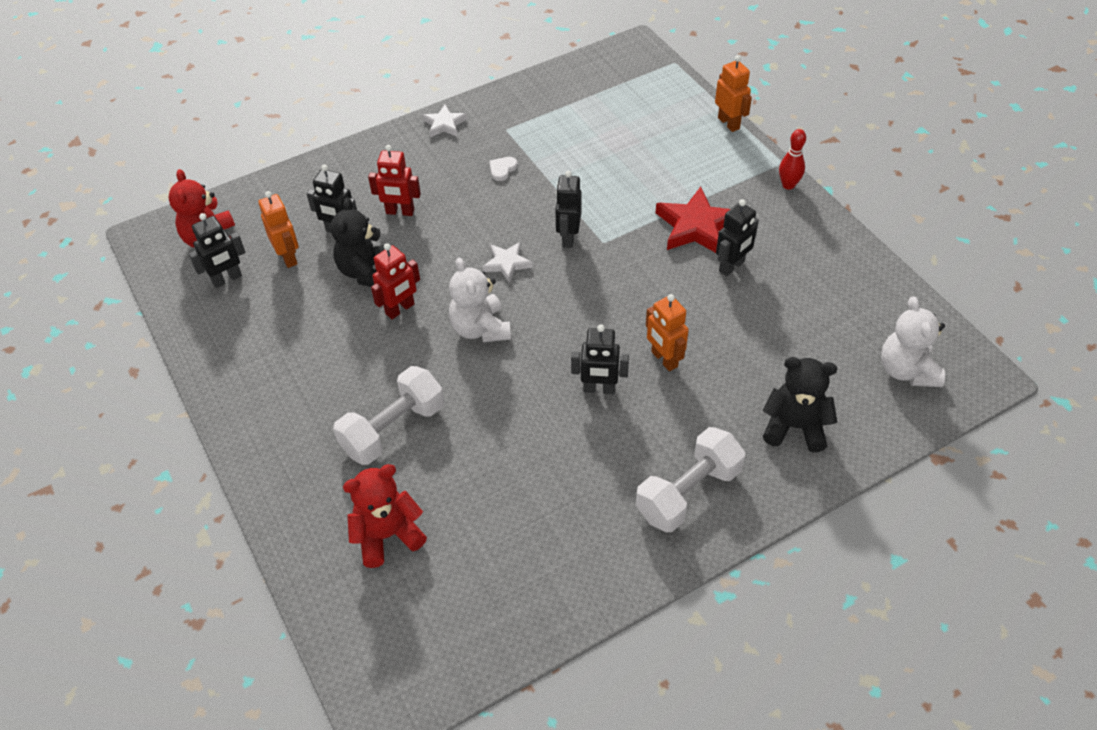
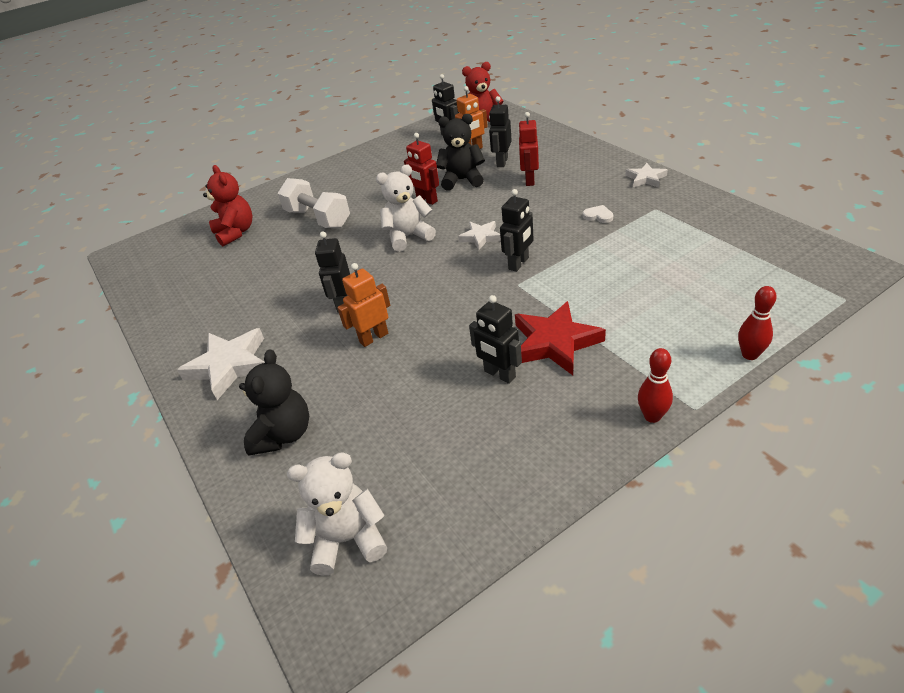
camera: 90 degrees right, 10 degrees down
black robot [555,171,582,248] -> black robot turned 120 degrees clockwise [500,189,534,272]
white dumbbell [636,427,745,532] -> white star [177,328,265,400]
orange robot [715,55,752,132] -> red bowling pin [738,286,777,360]

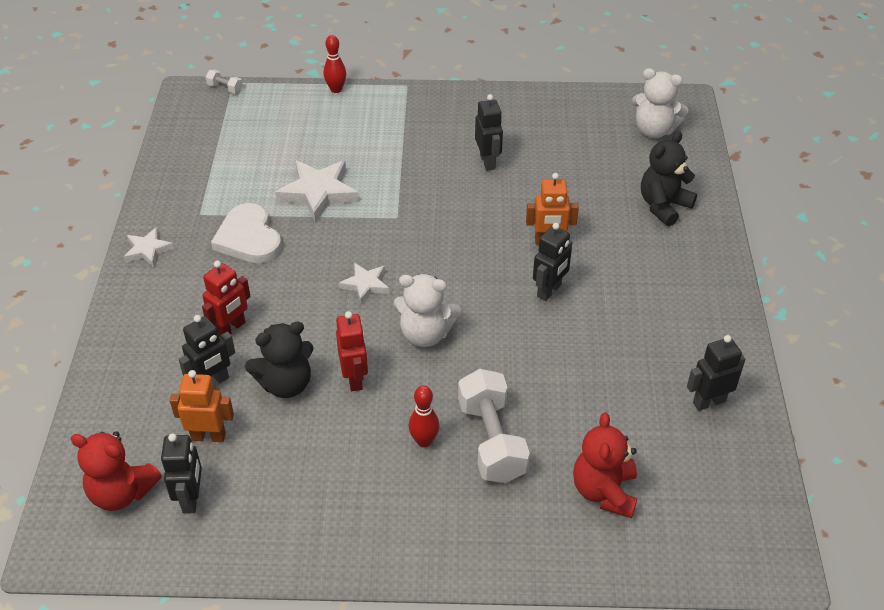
camera: 150 degrees left, 5 degrees up
white star [177,328,265,400] -> white star moved to [275,160,359,222]
black teddy bear [436,114,485,190] -> black teddy bear turned 60 degrees counterclockwise [245,321,314,398]
black robot [500,189,534,272] -> black robot moved to [687,335,745,411]
red star [515,301,606,375] -> none
white heart [582,205,613,223] -> white heart [211,203,282,264], size x2.26
red bowling pin [638,348,673,423] -> red bowling pin moved to [409,385,440,447]
none -> white dumbbell [206,70,243,93]

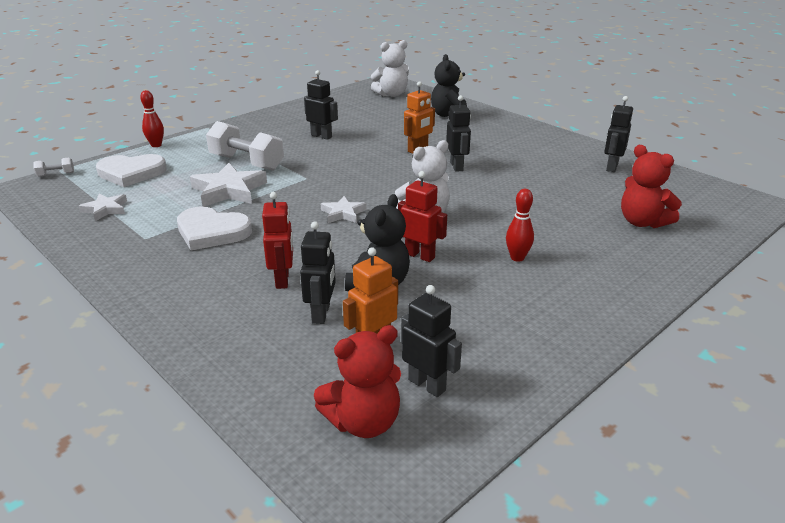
camera: 45 degrees left, 15 degrees down
white star [124,227,174,267] -> white star moved to [79,194,127,221]
white dumbbell [458,369,530,483] -> white dumbbell moved to [206,121,284,171]
none -> white heart [96,154,167,187]

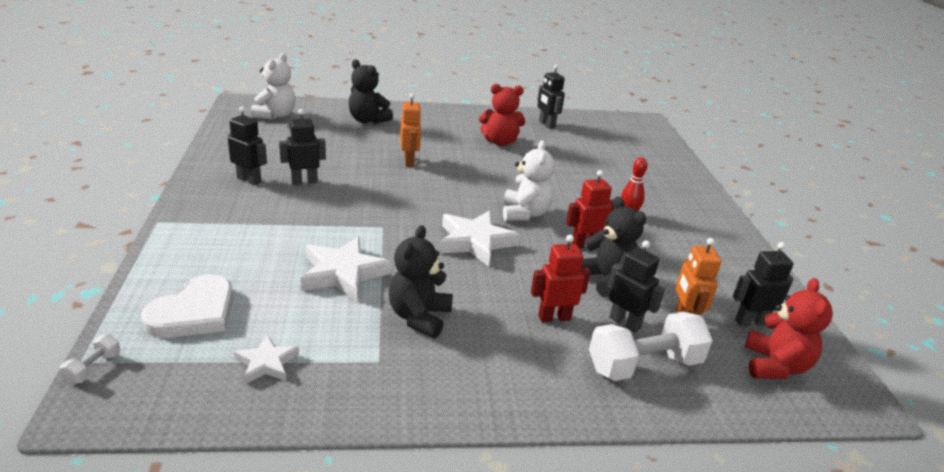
camera: 55 degrees left, 0 degrees up
red bowling pin [140,90,164,147] -> none
white heart [177,206,252,250] -> black teddy bear [389,225,453,338]
white dumbbell [206,121,284,171] -> white dumbbell moved to [589,312,713,381]
red robot [262,192,293,289] -> red robot turned 45 degrees counterclockwise [531,235,590,323]
white star [321,196,367,223] -> white star [439,210,520,267], size x1.74
black robot [446,95,471,172] -> black robot moved to [228,106,267,185]
red teddy bear [621,145,682,228] -> red teddy bear moved to [479,84,525,146]

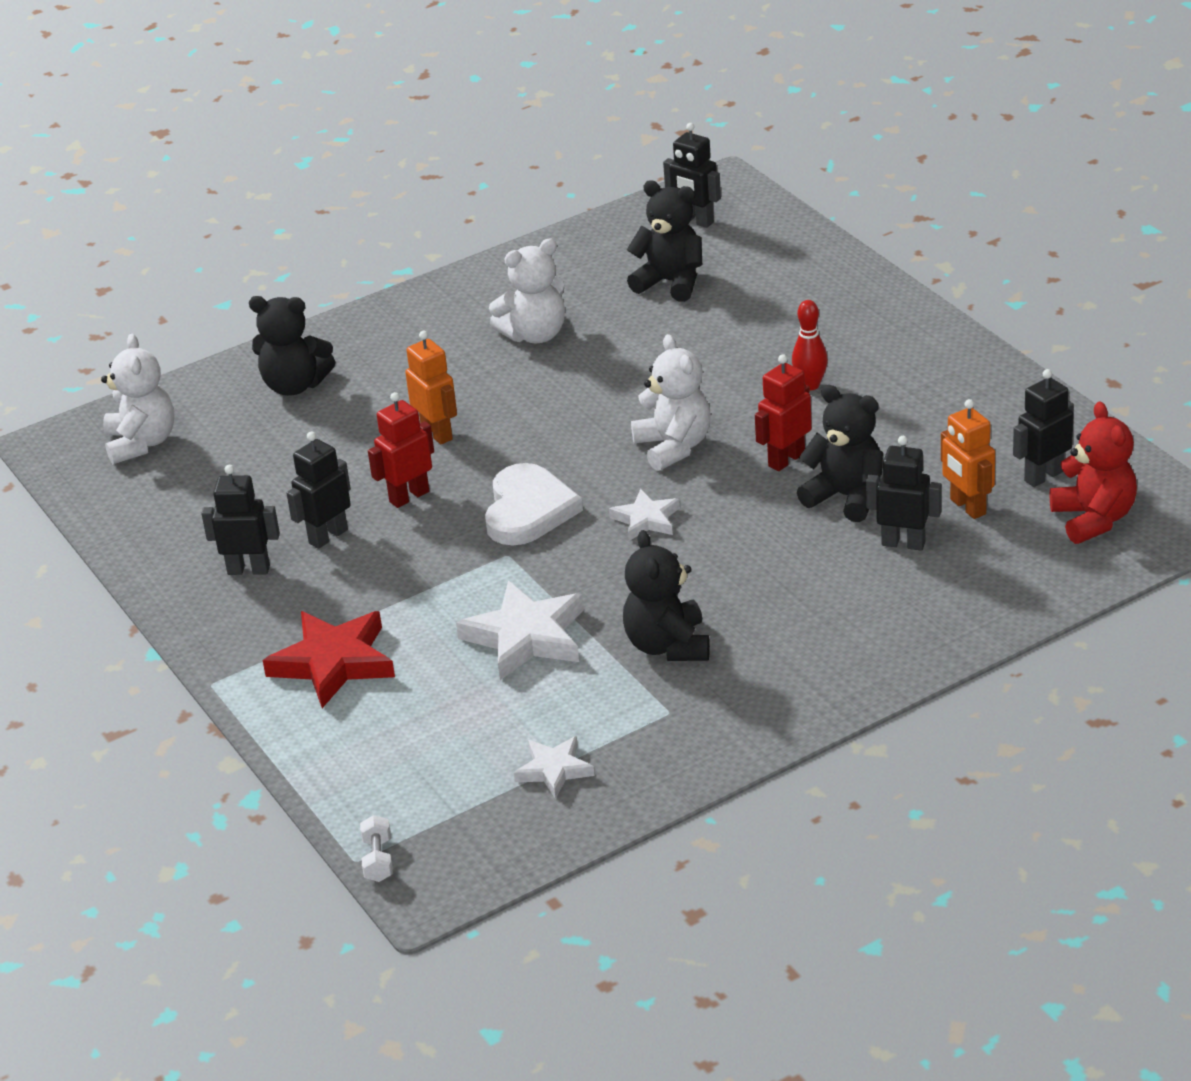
camera: 20 degrees left, 5 degrees up
white heart [141,274,233,338] -> white heart moved to [485,463,583,545]
white star [439,210,520,267] -> white star [609,489,680,541], size x0.57
red teddy bear [479,84,525,146] -> white teddy bear [489,238,565,343]
red robot [531,235,590,323] -> red robot moved to [368,392,434,508]
black robot [537,65,565,129] -> black robot moved to [663,123,721,228]
white dumbbell [589,312,713,381] -> none
none -> red star [263,611,395,708]
none -> black teddy bear [627,180,702,302]

